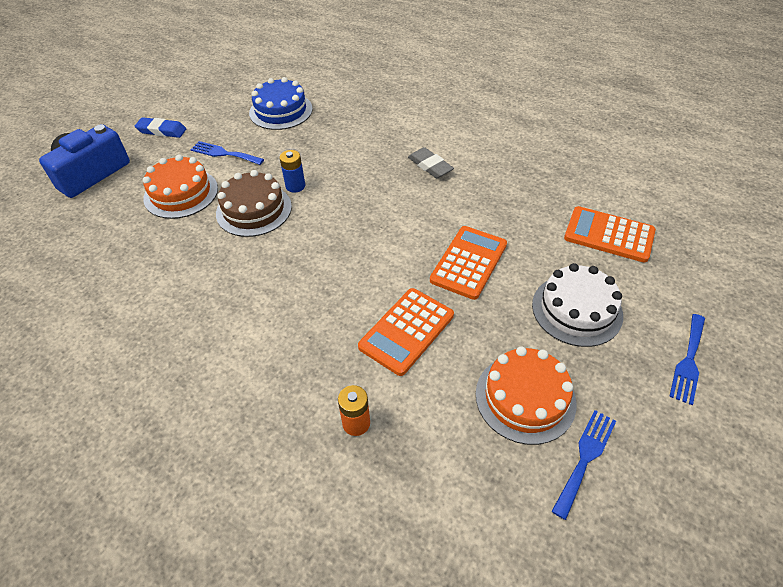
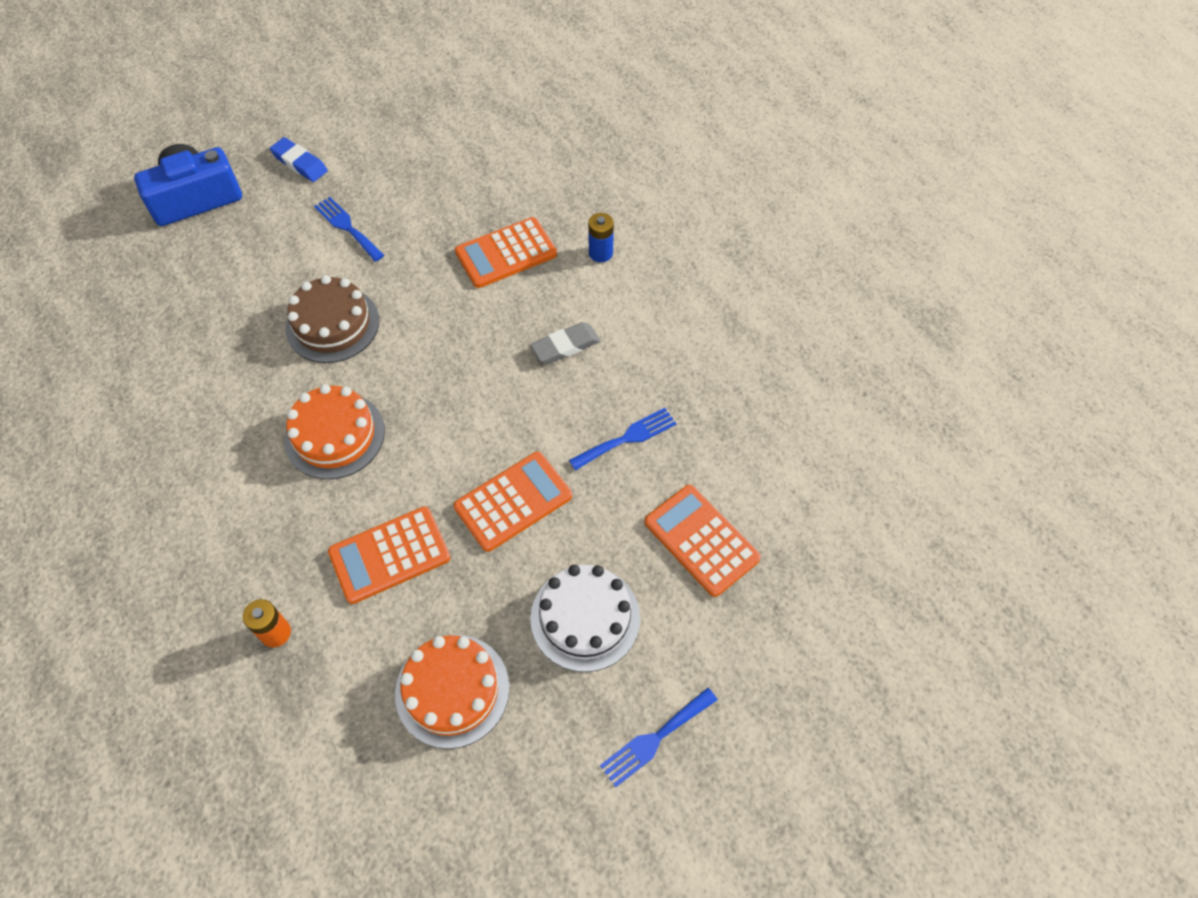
camera: 25 degrees right, 10 degrees up
orange cake [143,154,218,219] -> orange cake moved to [284,384,385,479]
blue cake [249,77,313,130] -> none
blue battery [279,150,305,193] -> blue battery moved to [588,213,614,262]
grey eraser [408,147,454,178] -> grey eraser turned 75 degrees clockwise [530,322,601,364]
blue fork [551,410,616,520] -> blue fork moved to [569,408,677,471]
none -> orange calculator [455,217,557,288]

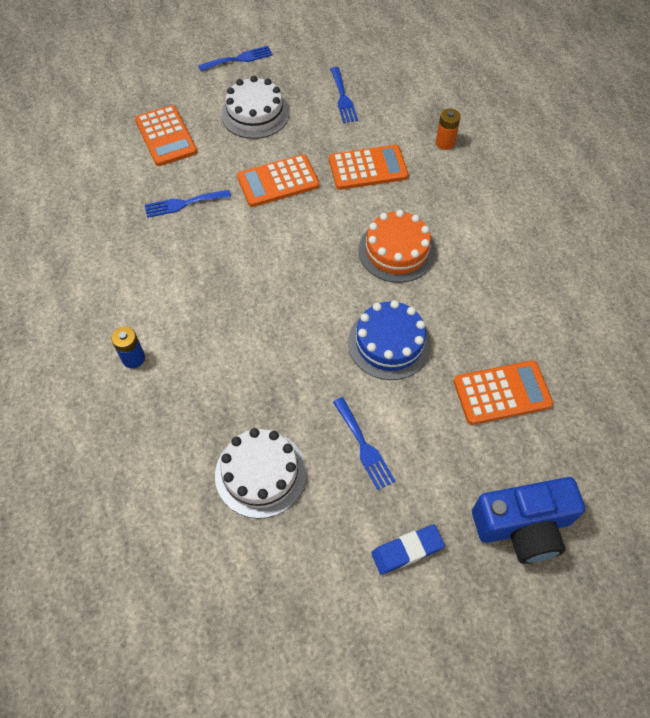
camera: 165 degrees left, 0 degrees up
blue eraser [270,137,328,182] -> blue eraser turned 75 degrees counterclockwise [371,524,445,575]
brown cake [286,275,379,363] -> blue cake [348,300,431,380]
orange cake [395,635,510,749] -> blue fork [330,67,358,123]
orange calculator [455,217,557,288] -> orange calculator moved to [453,360,553,425]
grey eraser [530,322,601,364] -> none
none -> white cake [215,428,307,519]

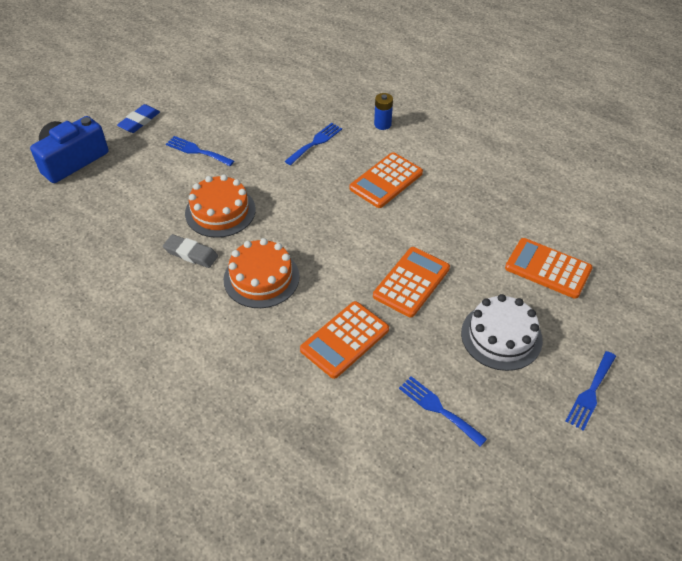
camera: 145 degrees right, 10 degrees down
blue fork [145,190,231,218] -> blue fork moved to [285,123,342,165]
white cake [215,428,307,519] -> none
blue cake [348,300,431,380] -> orange cake [185,174,256,238]
orange battery [436,108,461,150] -> none
orange calculator [453,360,553,425] -> orange calculator moved to [349,152,423,208]
none -> grey eraser [163,234,218,268]

